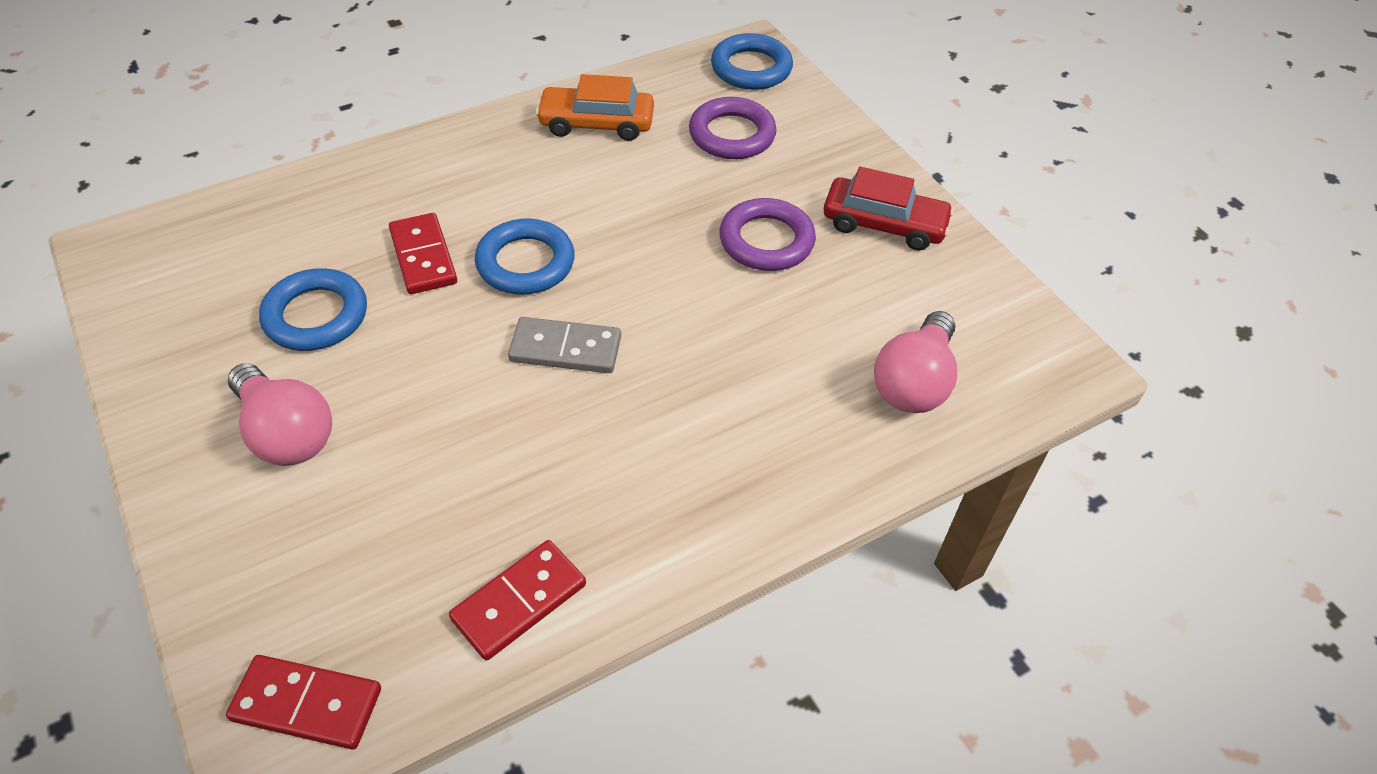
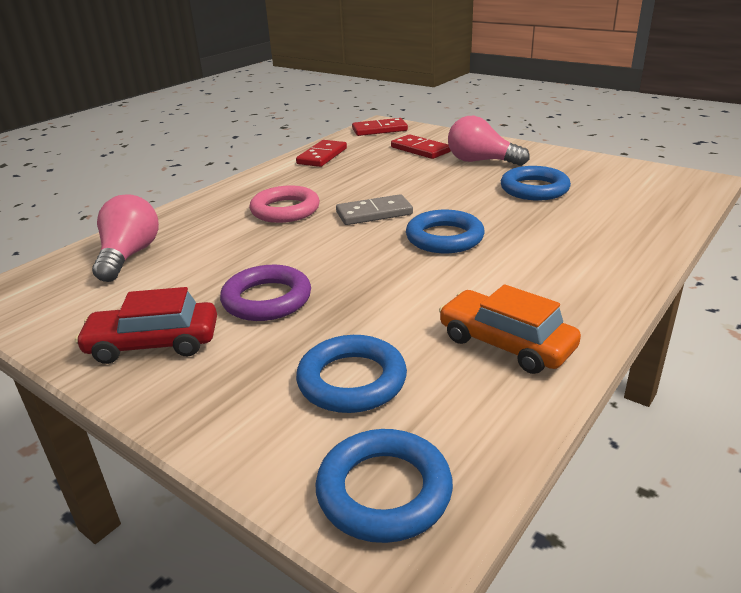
camera: 160 degrees right, 20 degrees down
red domino [389,213,457,294] -> red domino moved to [391,134,451,159]
orange car [535,74,654,141] -> orange car turned 120 degrees counterclockwise [439,284,581,374]
purple ring [689,97,777,159] -> blue ring [296,335,407,413]
none -> pink ring [250,185,320,223]

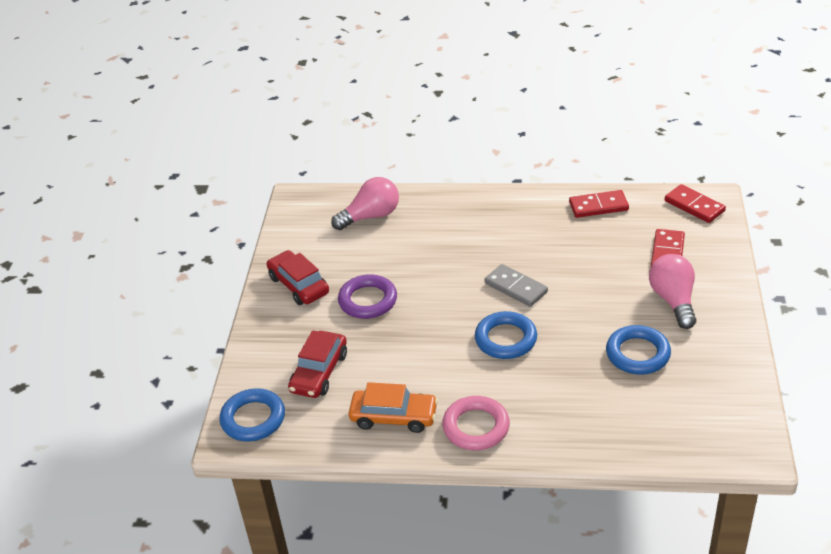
camera: 60 degrees right, 10 degrees up
pink ring [250,185,320,223] -> pink ring moved to [442,396,510,450]
blue ring [296,335,407,413] -> red car [288,330,347,398]
orange car [439,284,581,374] -> orange car turned 90 degrees clockwise [349,382,438,433]

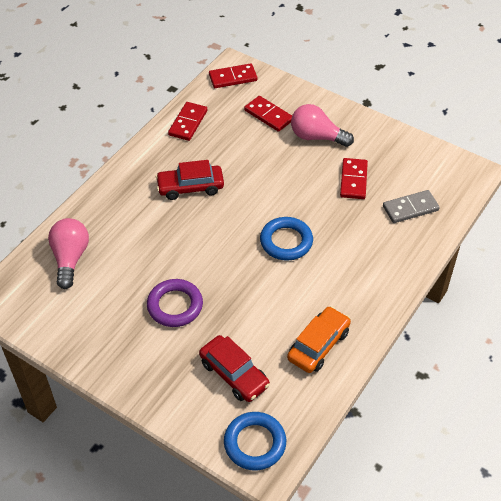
camera: 65 degrees left, 10 degrees up
red car [267,250,329,305] -> red car moved to [156,160,224,200]
pink ring [442,396,510,450] -> none
grey domino [485,264,548,307] -> grey domino moved to [383,190,440,223]
blue ring [606,325,671,375] -> red domino [340,158,368,199]

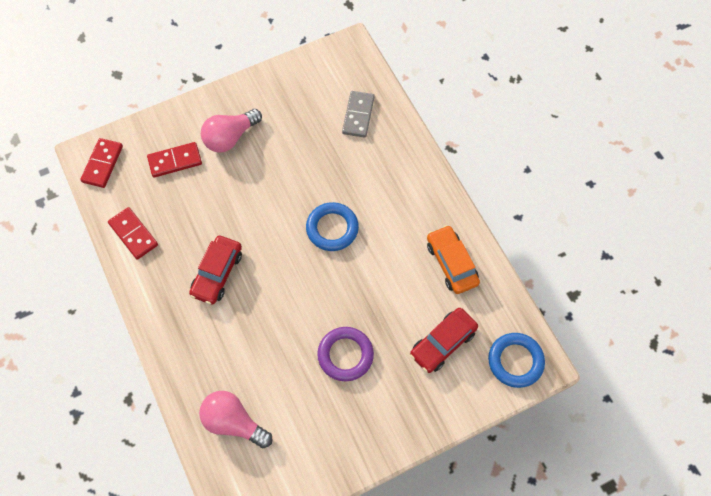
camera: 60 degrees left, 15 degrees up
red car [199,335,270,402] -> red car turned 150 degrees clockwise [410,308,478,373]
red domino [340,158,368,199] -> none

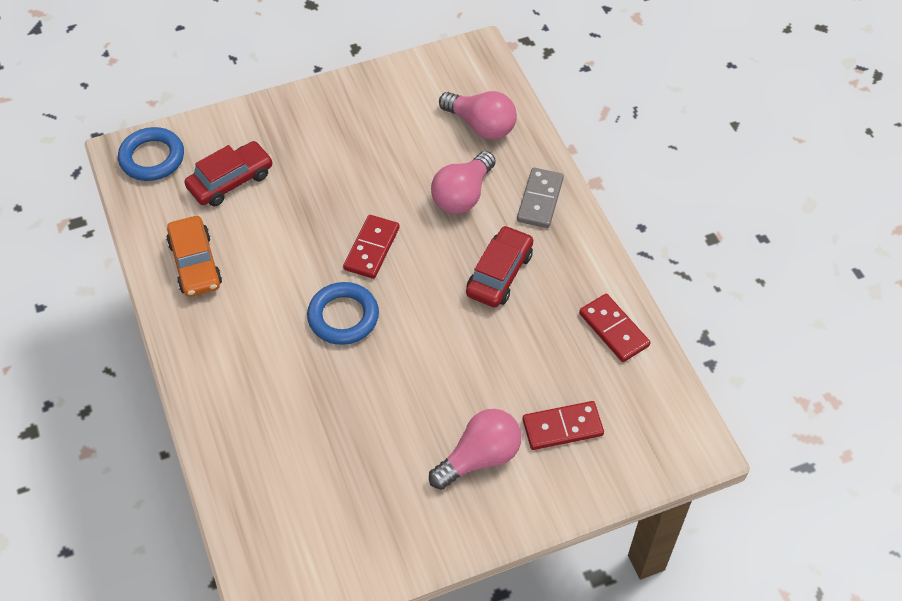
camera: 175 degrees left, 10 degrees down
red domino [80,138,123,188] -> red domino moved to [343,215,399,279]
purple ring [317,327,374,381] -> none
grey domino [342,91,375,138] -> grey domino moved to [517,168,564,228]
none -> pink light bulb [431,151,496,214]

